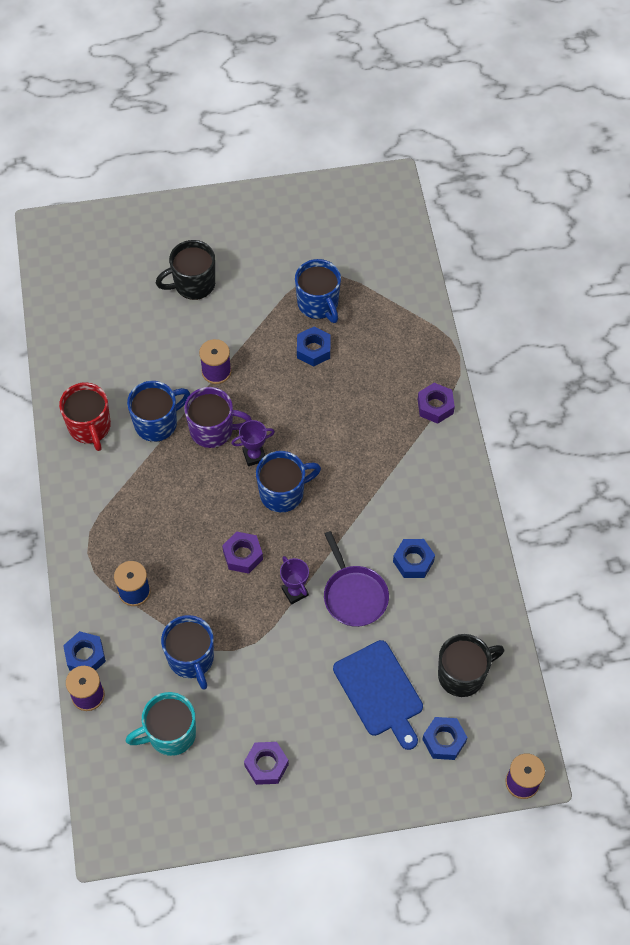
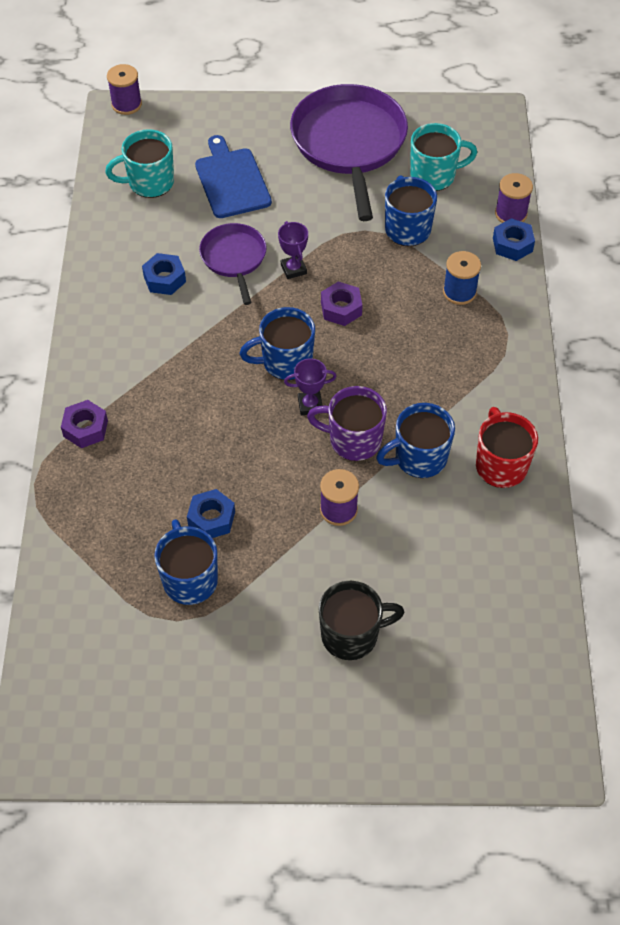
camera: 170 degrees left, 5 degrees down
purple nut [244,742,289,785] -> purple pan [290,84,408,221]
blue nut [422,717,467,760] -> none
black mug [438,634,504,697] -> turquoise mug [105,129,174,198]

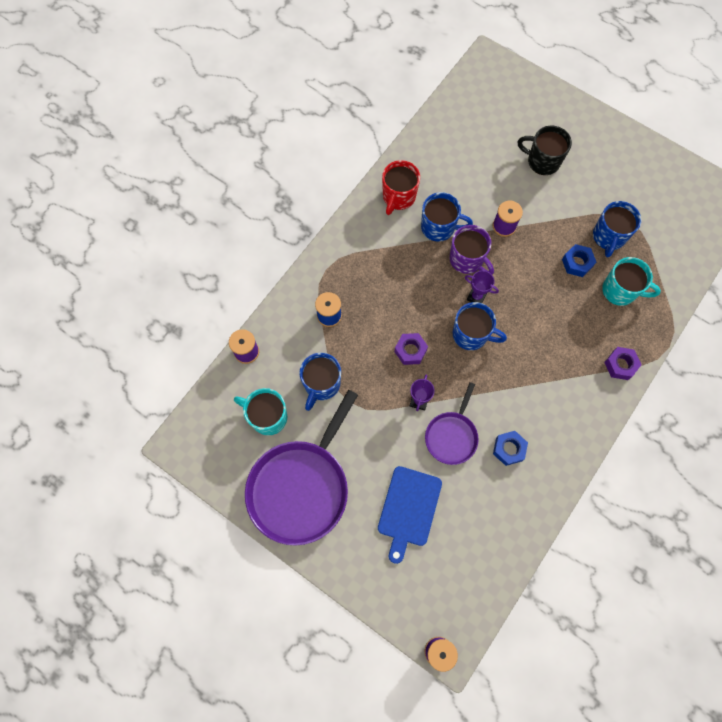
camera: 145 degrees left, 15 degrees up
turquoise mug [105,129,174,198] -> turquoise mug moved to [602,257,661,306]
blue nut [493,218,535,261] -> none

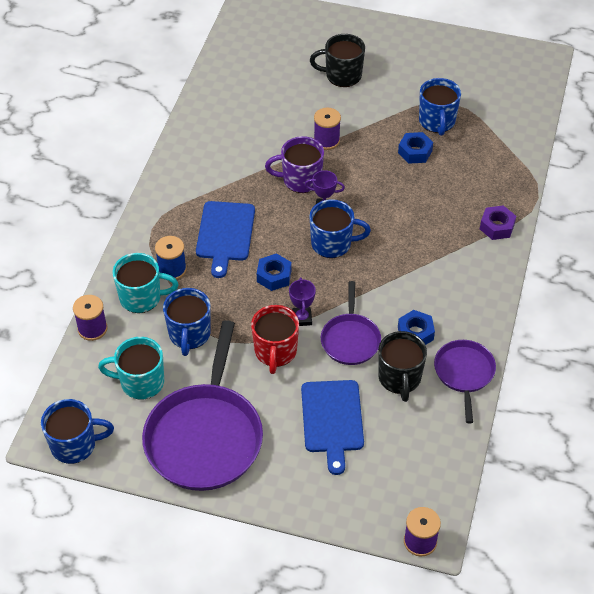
camera: 20 degrees left, 20 degrees down
red mug [382,160,420,215] -> red mug moved to [251,305,299,374]
purple nut [394,333,428,365] -> blue nut [257,253,291,291]
blue mug [421,192,473,242] -> blue mug moved to [41,399,114,464]
purple mug [450,225,494,274] -> purple mug turned 150 degrees clockwise [265,136,324,193]
turquoise mug [602,257,661,306] -> turquoise mug moved to [113,253,178,313]
none -> blue cutting board [196,201,255,278]
none -> black mug [378,331,427,402]
none -> purple pan [434,340,496,424]

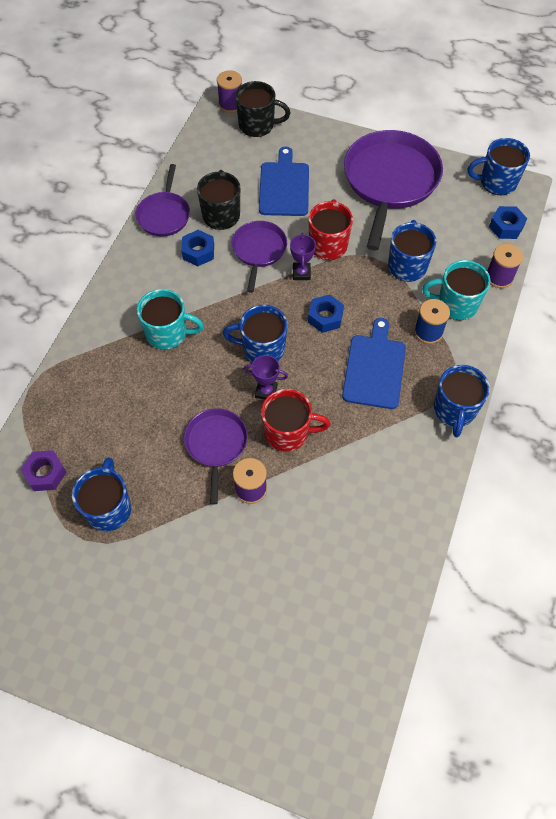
camera: 175 degrees left, 10 degrees up
turquoise mug [98,337,164,400] -> turquoise mug moved to [137,289,204,350]
purple mug [265,136,324,193] -> red mug [261,389,331,452]
black mug [310,34,365,87] -> black mug moved to [235,81,291,137]
blue nut [398,132,433,164] -> blue nut moved to [489,206,527,239]
purple nut [480,205,516,240] -> purple nut moved to [21,450,67,491]
none -> purple pan [184,408,248,504]
none -> blue mug [434,365,490,437]

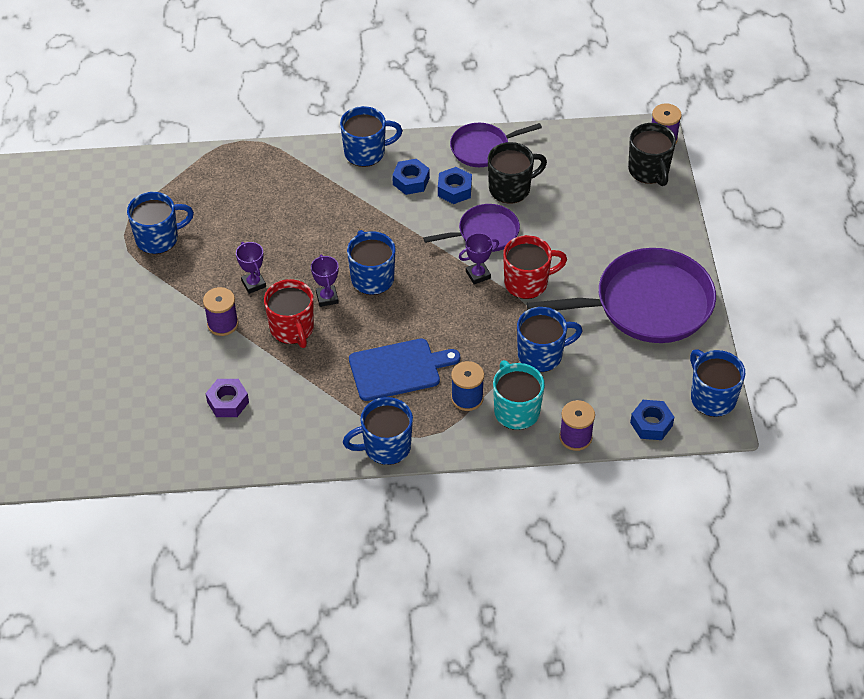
camera: 65 degrees right, 10 degrees down
purple nut [21,450,67,491] -> purple nut moved to [206,379,249,417]
turquoise mug [137,289,204,350] -> none
purple pan [184,408,248,504] -> purple trophy [236,242,266,294]
blue cutting board [259,146,309,216] -> none
blue nut [308,294,344,333] -> blue nut moved to [392,159,430,195]
none -> blue mug [340,106,403,167]

